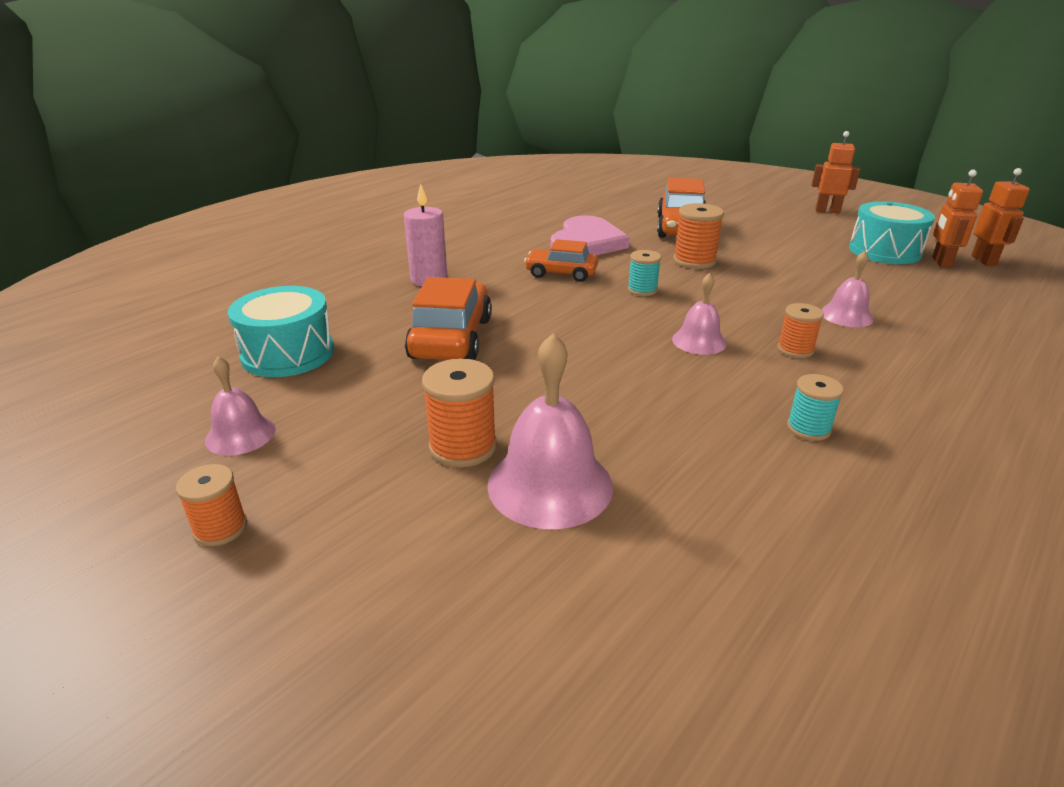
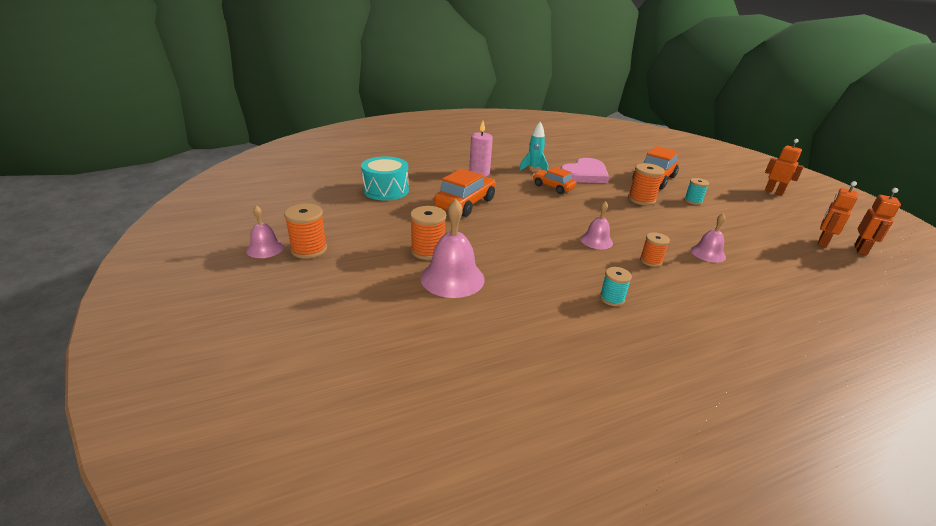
camera: 25 degrees right, 0 degrees up
orange spool [176,464,247,546] -> orange spool [284,203,327,259], size x1.55
pink bell [205,356,276,455] -> pink bell moved to [246,205,284,258]
turquoise spool [628,250,661,296] -> turquoise spool moved to [684,178,709,205]
turquoise drum [849,201,935,264] -> none
none -> turquoise rocket [519,122,548,171]

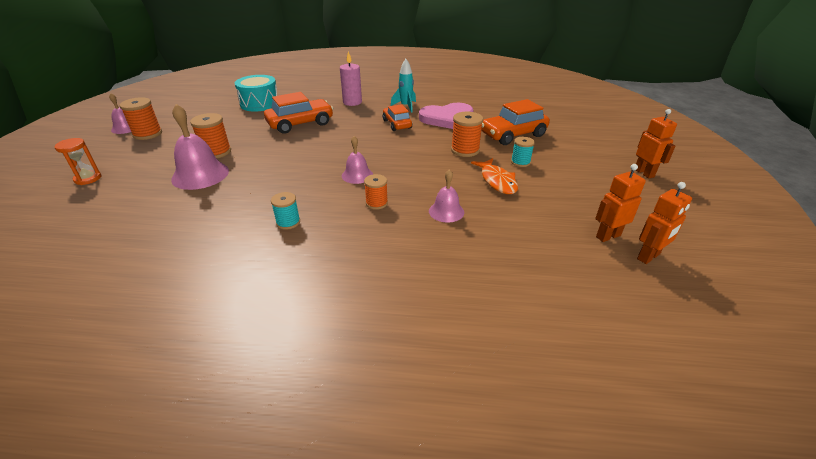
camera: 30 degrees right, 5 degrees up
none -> orange hourglass [54,138,101,185]
none -> orange fish [471,158,518,194]

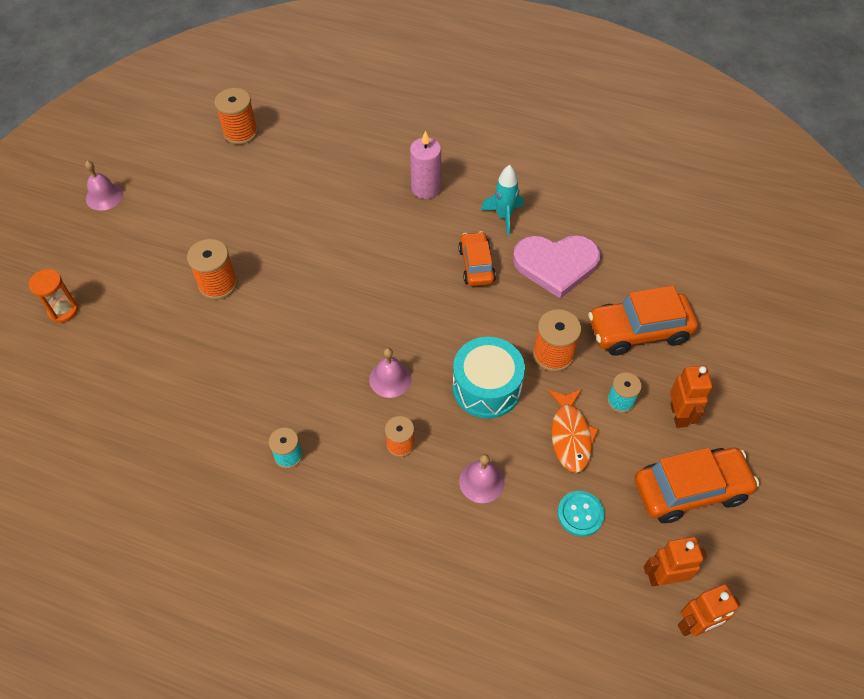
camera: 15 degrees right, 20 degrees up
orange spool [119,97,162,140] -> orange spool moved to [214,88,258,145]
pink bell [171,104,229,190] -> none
turquoise drum [235,75,277,112] -> turquoise drum moved to [452,337,525,419]
orange car [264,92,334,134] -> orange car moved to [635,448,759,523]
orange robot [636,109,677,179] -> orange robot moved to [670,366,712,428]
none -> turquoise button [557,491,604,536]

